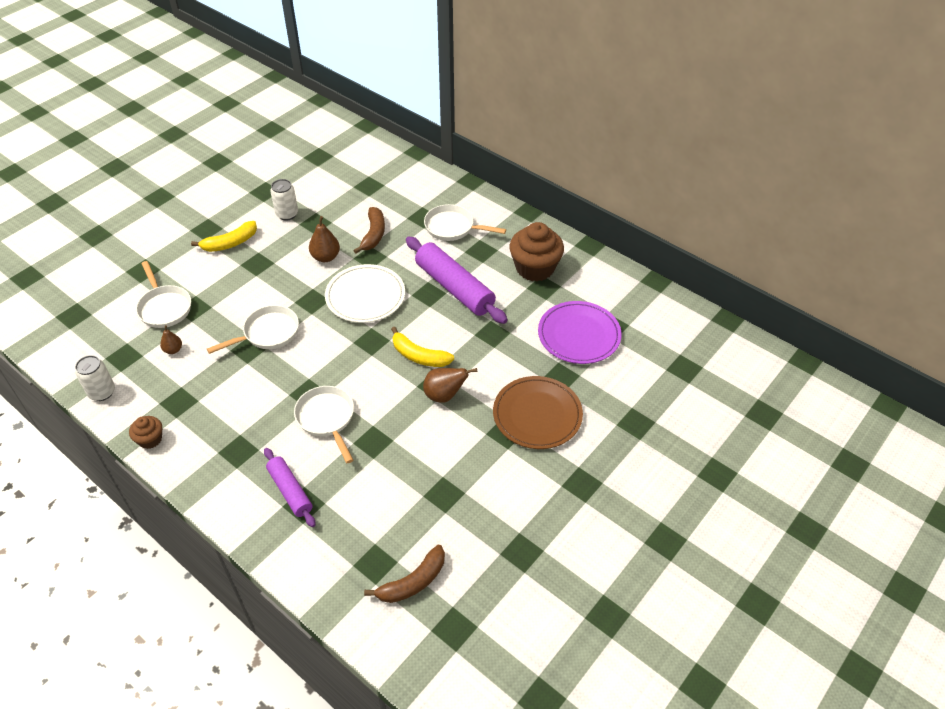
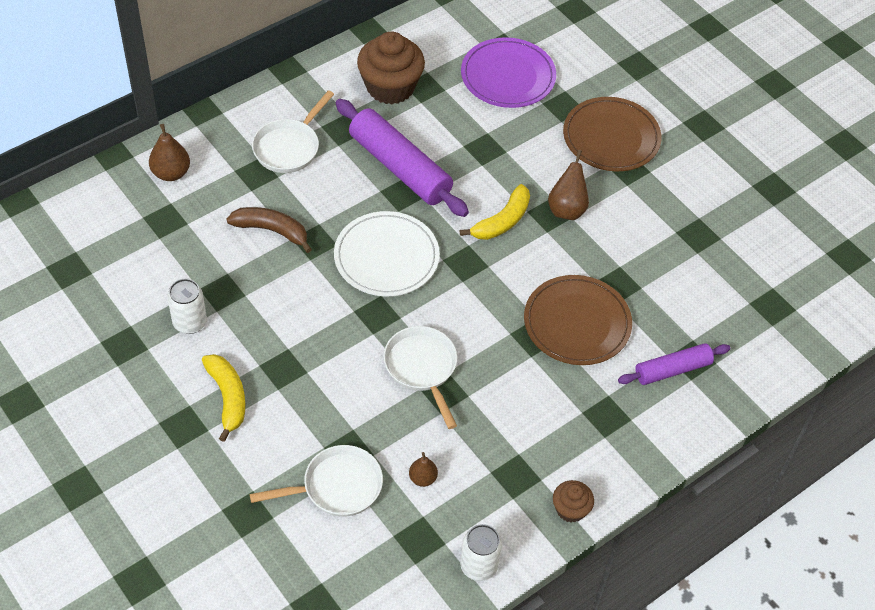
camera: 80 degrees left, 5 degrees up
white pan [294,386,354,463] -> brown plate [524,275,632,365]
brown pear [309,216,340,262] -> brown pear moved to [149,124,190,181]
brown banana [364,545,445,603] -> none
purple rolling pin [406,236,508,324] -> purple rolling pin turned 75 degrees clockwise [336,99,469,217]

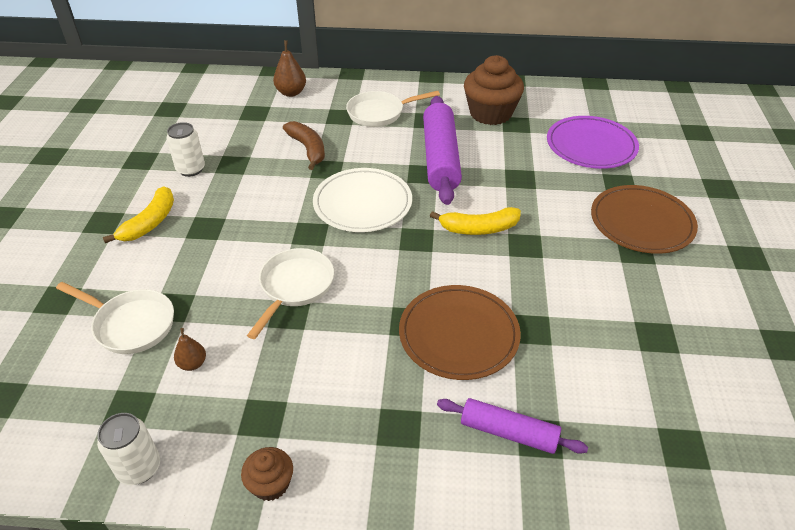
camera: 45 degrees right, 10 degrees down
brown pear [548,150,589,220] -> none

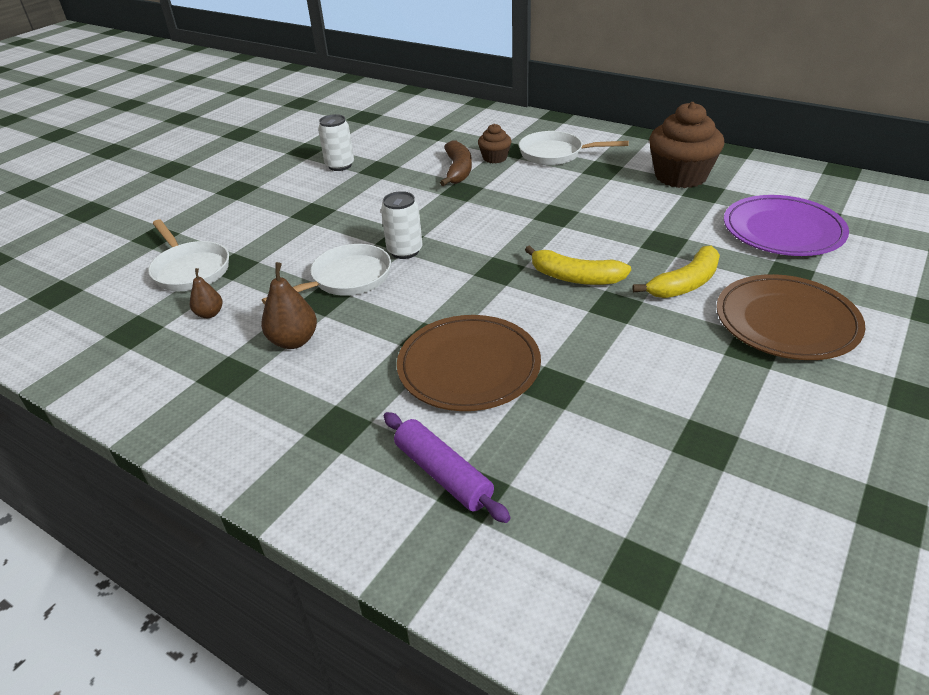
camera: 30 degrees right, 5 degrees down
white can [97,413,160,485] -> white can moved to [381,191,422,259]
yellow banana [103,186,174,243] -> yellow banana moved to [633,246,720,298]
brown cupcake [241,447,293,501] -> brown cupcake moved to [478,124,512,163]
brown pear [273,40,306,97] -> brown pear moved to [261,262,317,349]
white plate [313,168,412,232] -> none
purple rolling pin [423,96,462,205] -> none

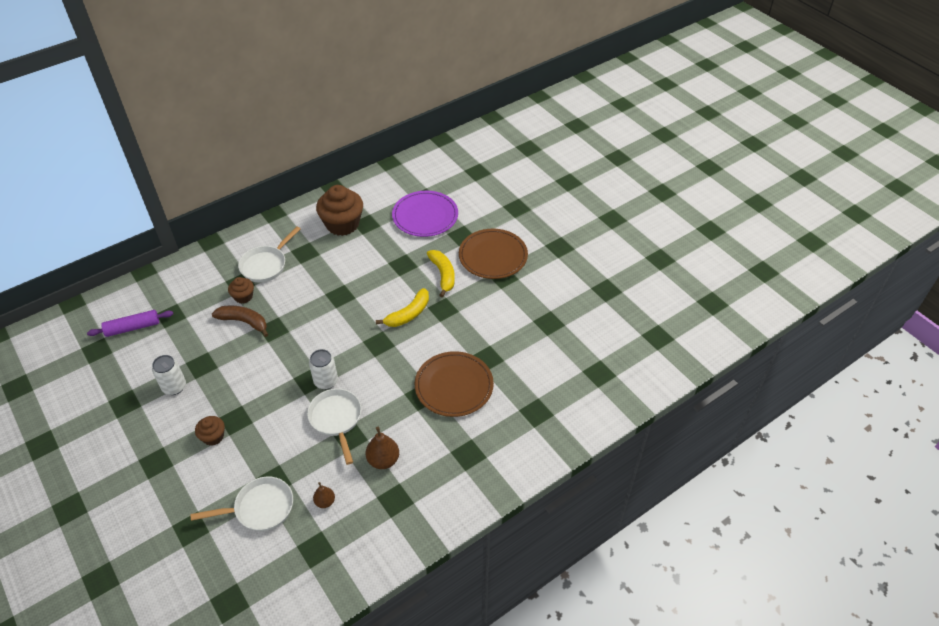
camera: 70 degrees left, 10 degrees up
purple rolling pin [384,412,511,523] -> purple rolling pin moved to [87,310,173,337]
none -> brown cupcake [195,416,225,446]

